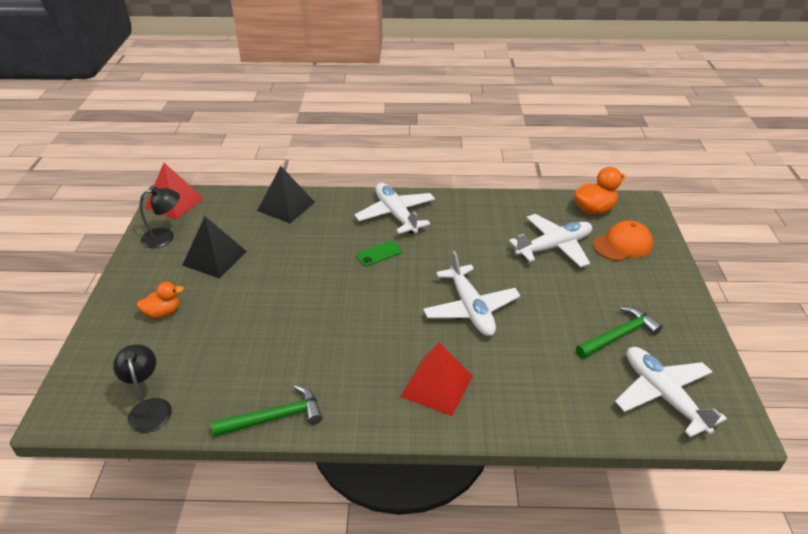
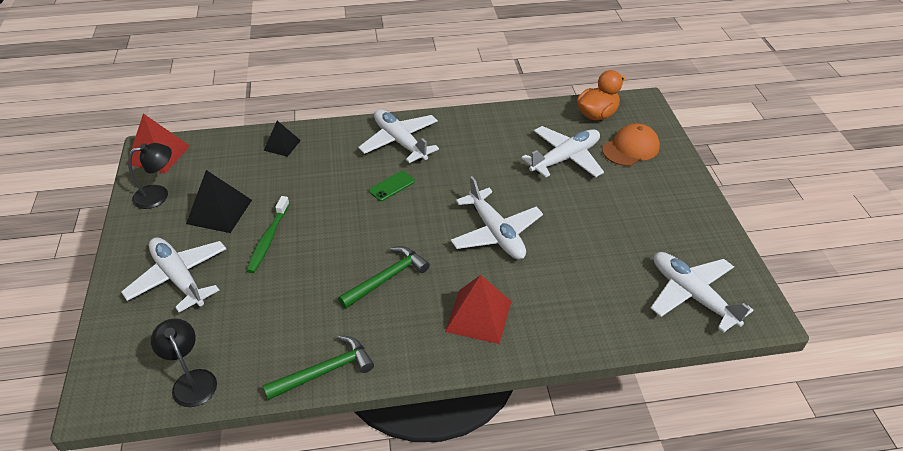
camera: 10 degrees left, 5 degrees up
orange duck [137,282,184,318] -> white plane [121,237,226,312]
black pyramid [257,166,315,223] -> black pyramid [264,121,301,157], size x0.62
green hammer [576,307,663,359] -> green hammer moved to [338,246,430,309]
none -> green toothbrush [246,196,290,273]

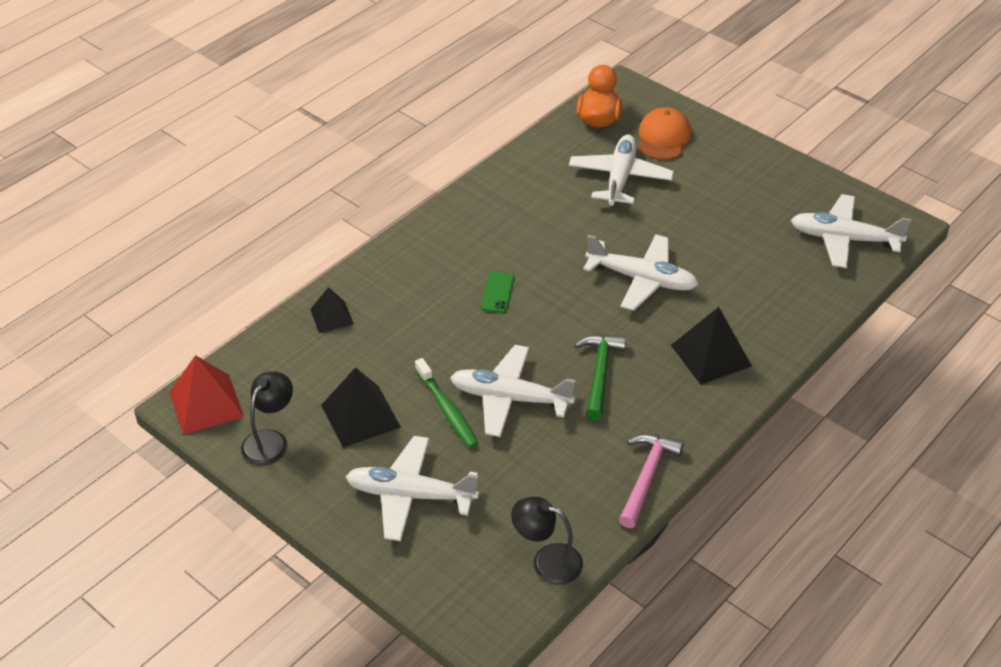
camera: 40 degrees left, 0 degrees up
green hammer [263,335,374,400] -> pink hammer [619,434,684,528]
white plane [358,109,439,163] -> white plane moved to [450,345,576,437]
red pyramid [445,275,511,344] -> black pyramid [671,307,752,385]

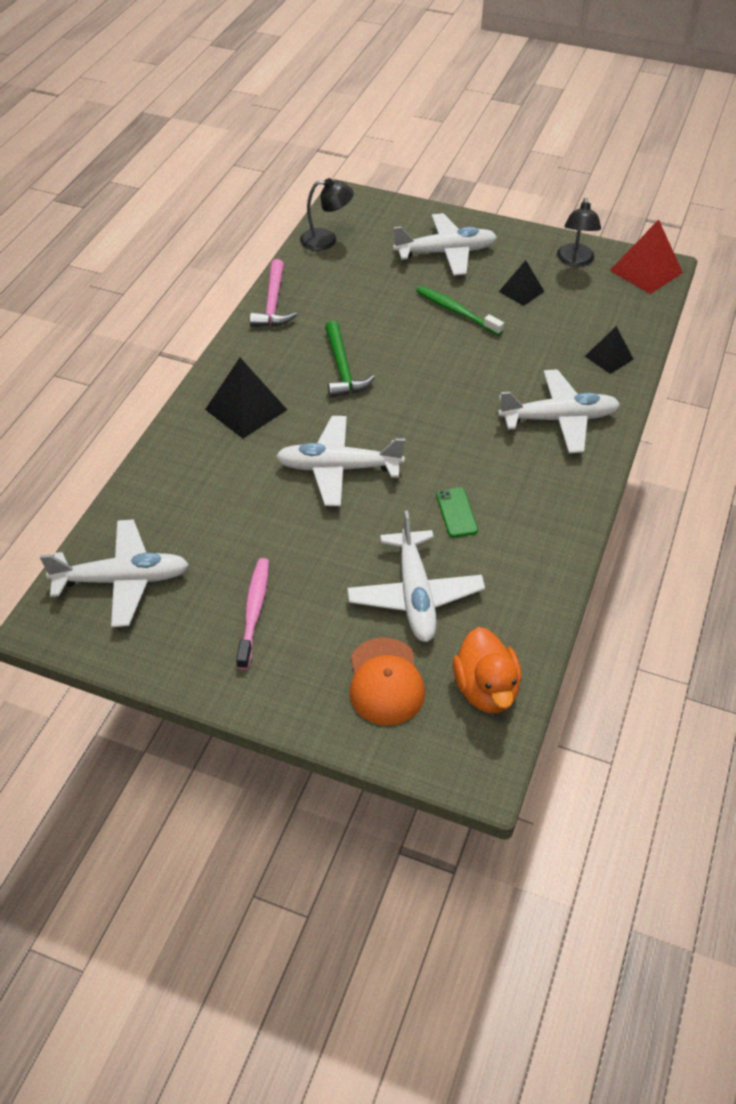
camera: 160 degrees right, 5 degrees up
black pyramid [321,367,401,448] -> black pyramid [499,260,545,306], size x0.62
white plane [450,345,576,437] -> white plane moved to [498,369,620,453]
green phone [481,272,514,313] -> green phone moved to [436,487,478,538]
none -> pink toothbrush [236,558,269,670]

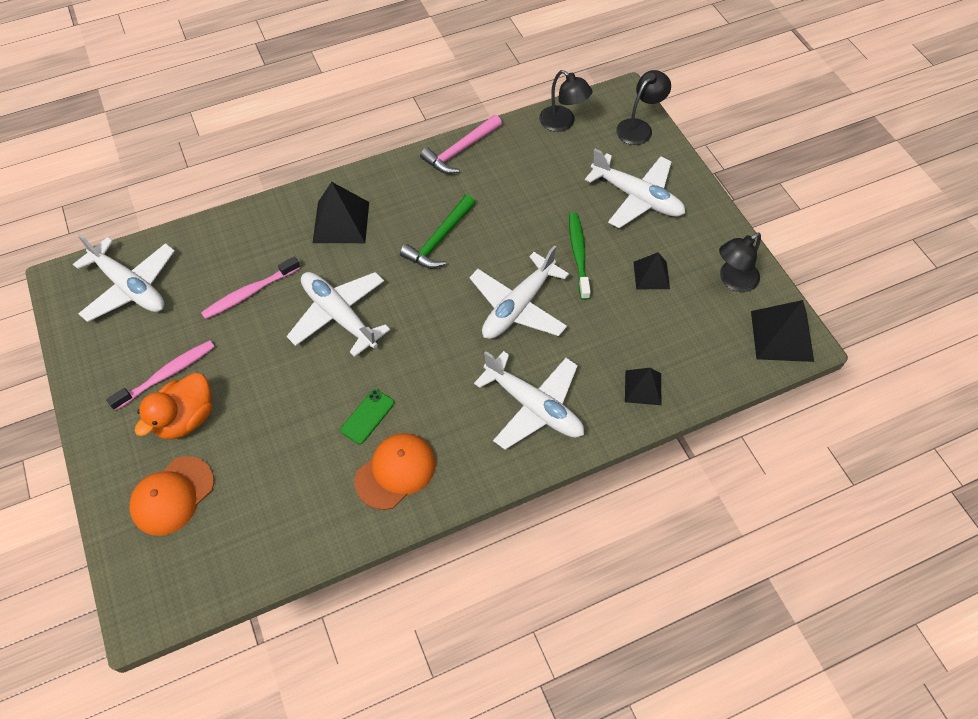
camera: 45 degrees right, 10 degrees up
white plane [347,510,485,642] -> white plane moved to [469,245,569,339]
orange duck [453,627,521,713] -> orange duck moved to [135,373,212,439]
red pyramid [610,219,683,294] -> black pyramid [751,300,814,362]
none -> pink toothbrush [201,256,300,319]
none -> orange cap [355,433,436,510]
none -> black lamp [616,70,671,145]

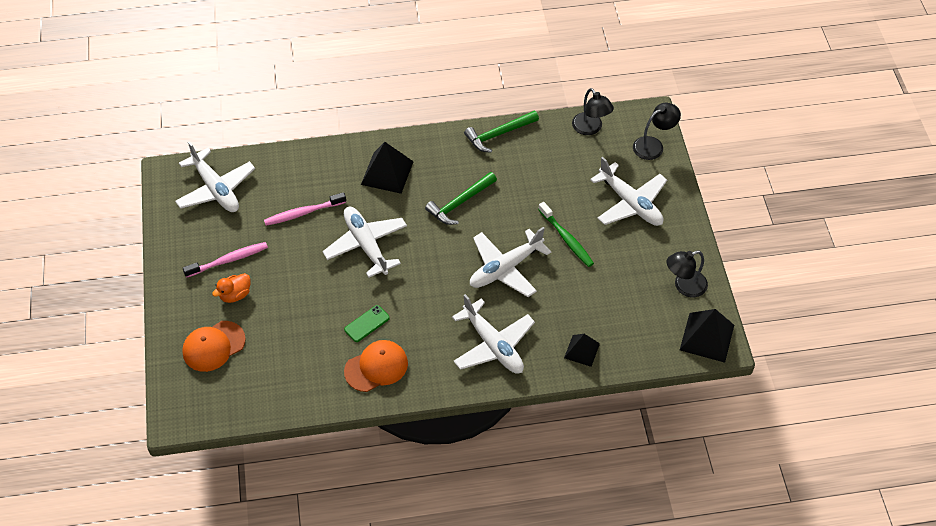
camera: 15 degrees right, 5 degrees down
orange duck [135,373,212,439] -> orange duck [212,273,250,303], size x0.66
pink hammer [420,115,502,174] -> green hammer [464,111,539,153]
green toothbrush [569,213,591,300] -> green toothbrush turned 135 degrees clockwise [538,202,594,267]
black pyramid [634,252,670,289] -> none

